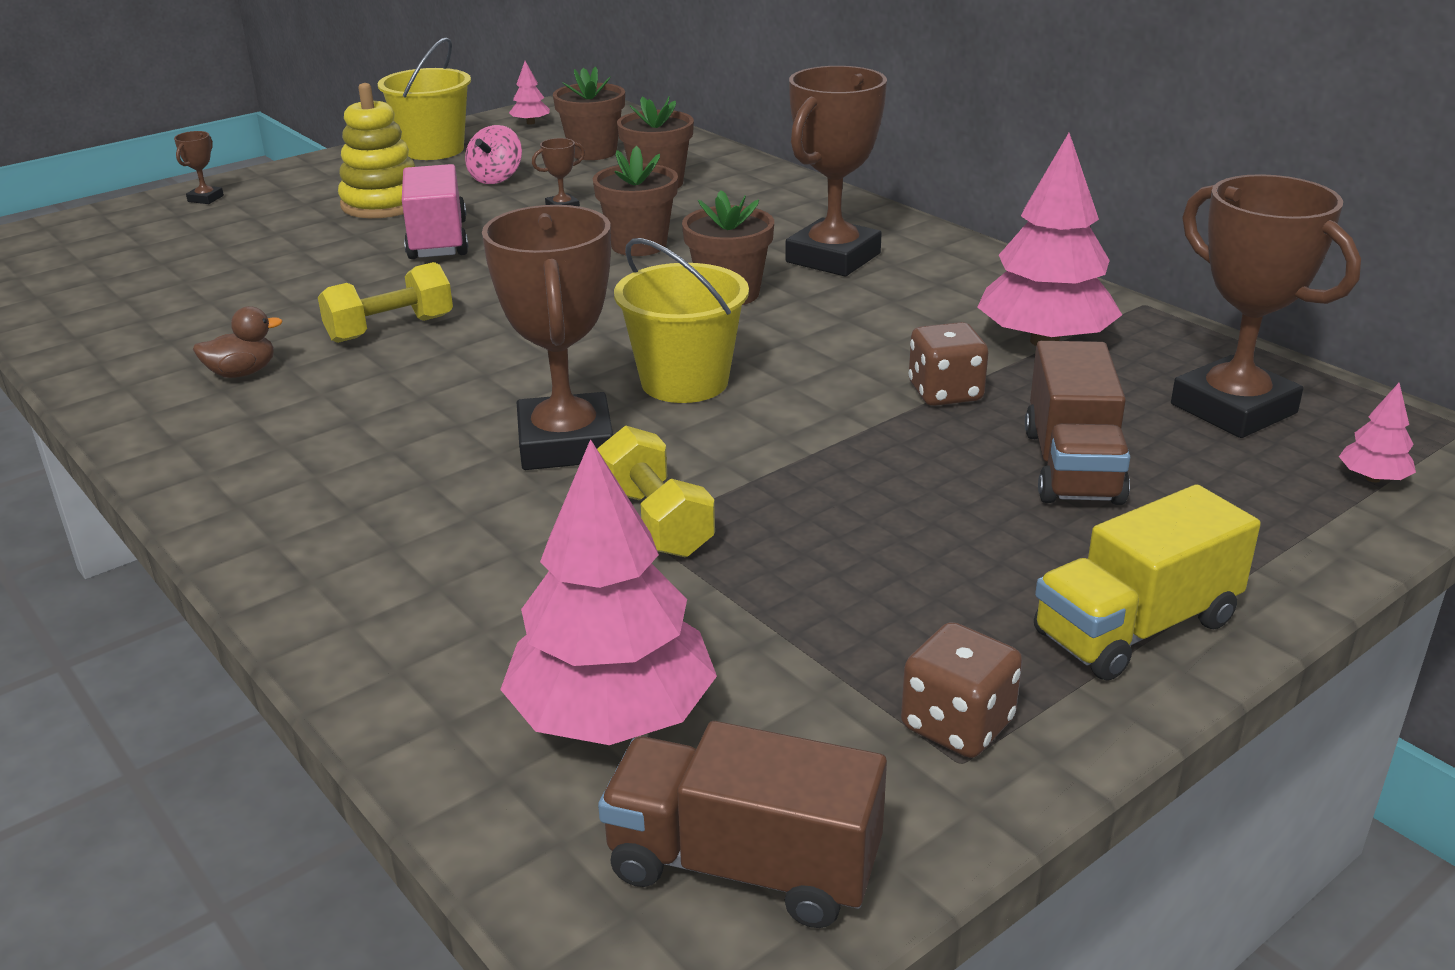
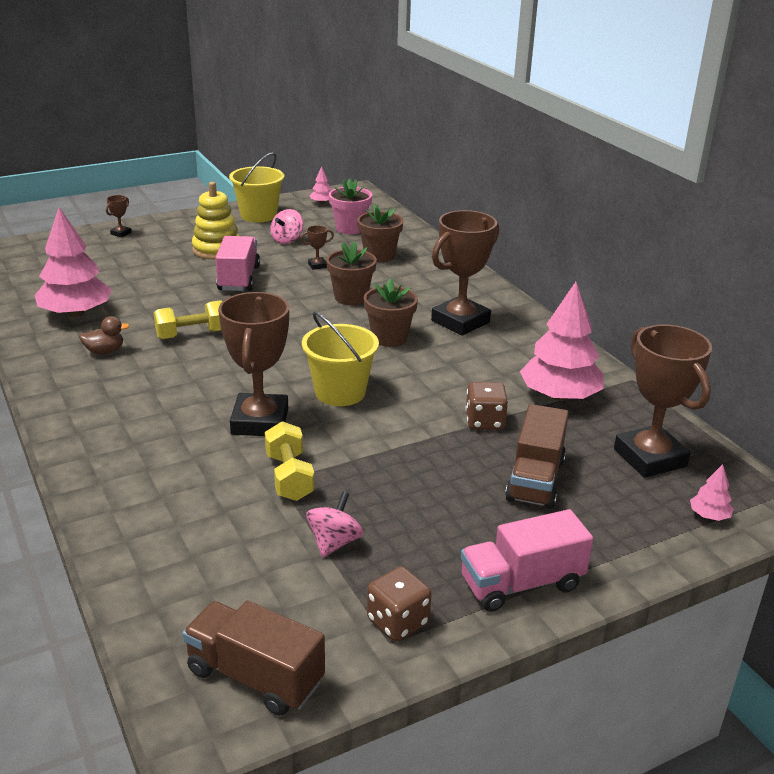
camera: 10 degrees right, 0 degrees up
pink tree [500,439,717,745] -> pink tree moved to [35,207,112,318]
brown flower pot [553,66,625,160] -> pink flower pot [329,179,372,234]
yellow truck [1034,484,1261,681] -> pink truck [461,509,593,612]
none -> pink spinning top [306,492,363,558]

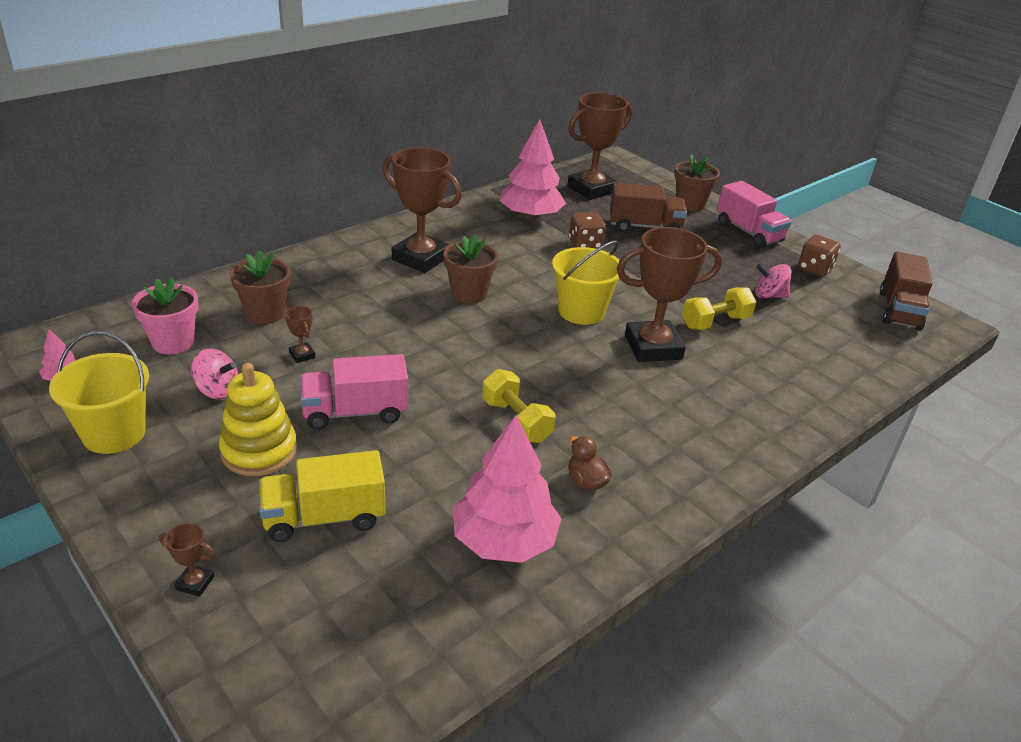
camera: 105 degrees left, 5 degrees up
brown flower pot [326,241,377,305] -> brown flower pot moved to [674,155,720,211]
pink tree [690,464,734,521] -> none
none -> yellow truck [259,450,386,542]

